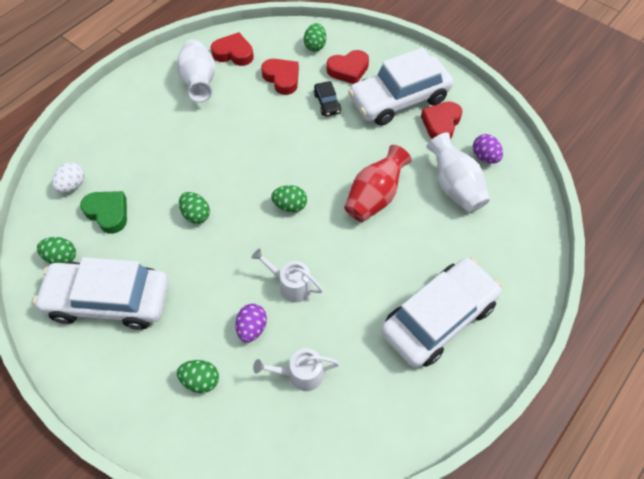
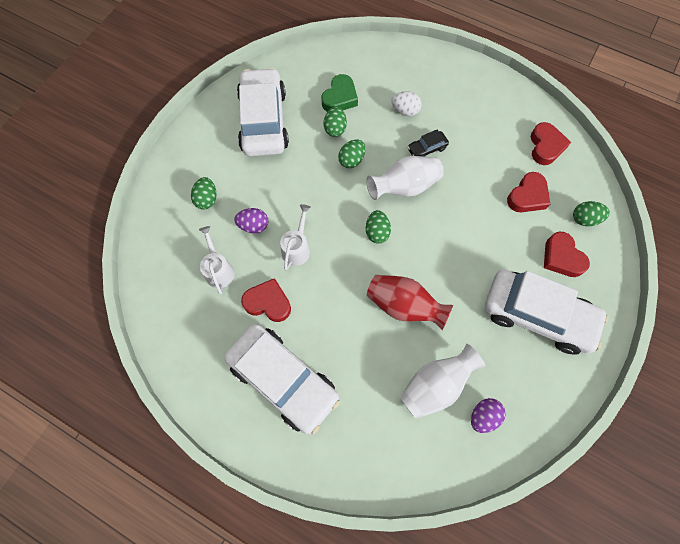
camera: 80 degrees right, 10 degrees up
green egg [37,237,76,264] -> green egg moved to [323,107,347,137]
white egg [52,162,85,193] -> white egg moved to [391,91,422,116]
white vase [176,39,215,102] -> white vase moved to [366,156,444,200]
black car [314,81,341,116] -> black car moved to [408,129,449,157]
white car [348,48,453,126] -> white car turned 150 degrees clockwise [485,270,609,355]
red heart [421,101,462,139] -> red heart moved to [241,278,291,322]

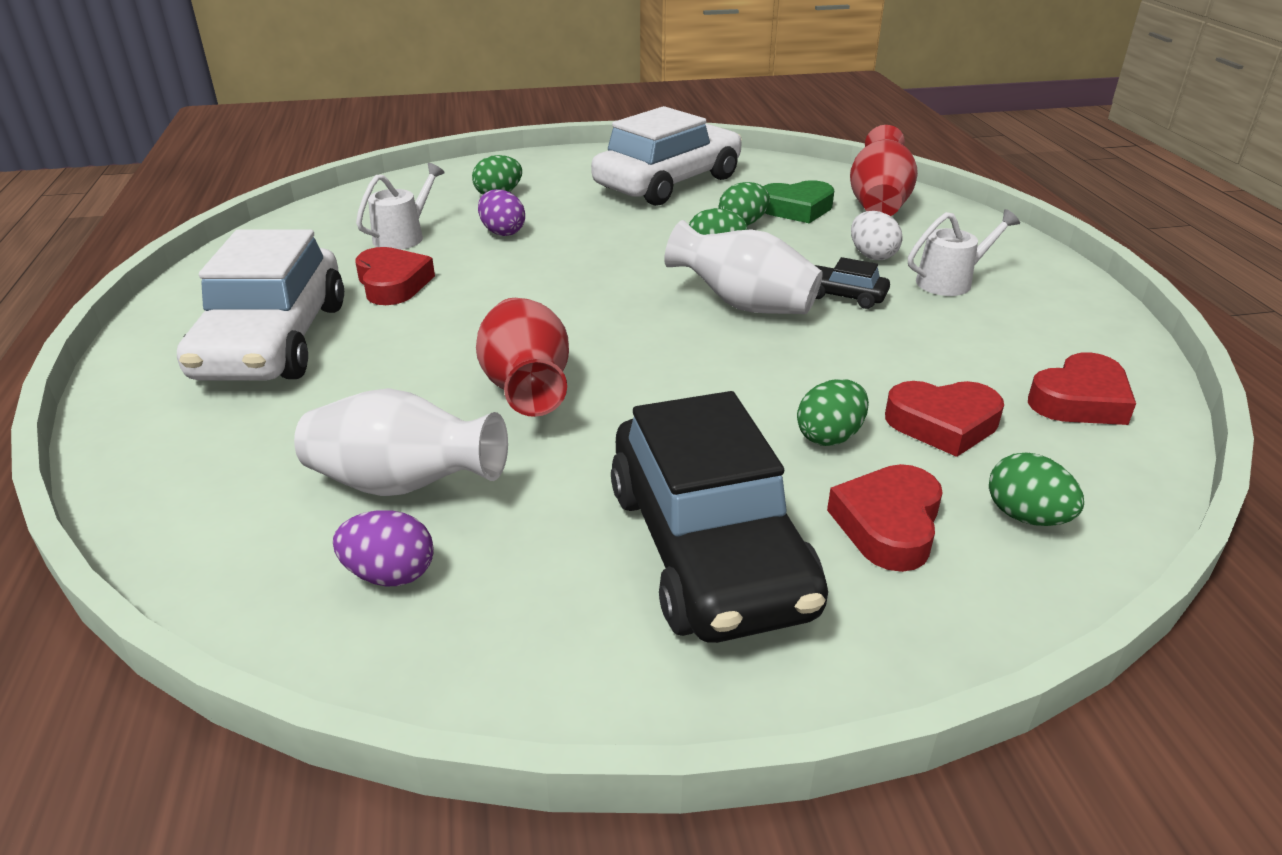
camera: 50 degrees right, 35 degrees down
white watering can [280,204,311,271] -> white watering can moved to [908,209,1020,296]
green egg [366,210,391,244] -> green egg moved to [797,379,869,446]
white car [485,270,609,355] -> black car [611,391,828,643]
none -> red vase [850,125,918,216]

